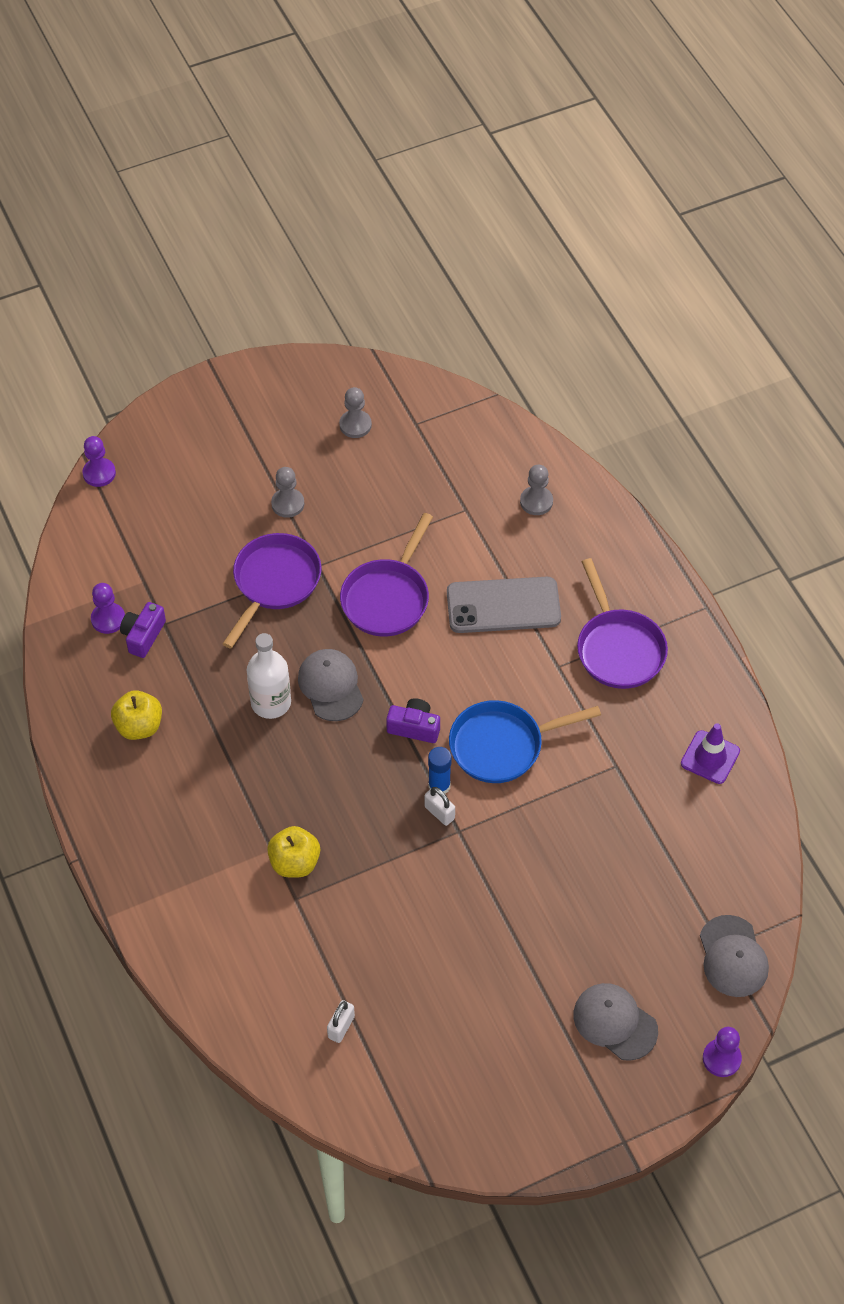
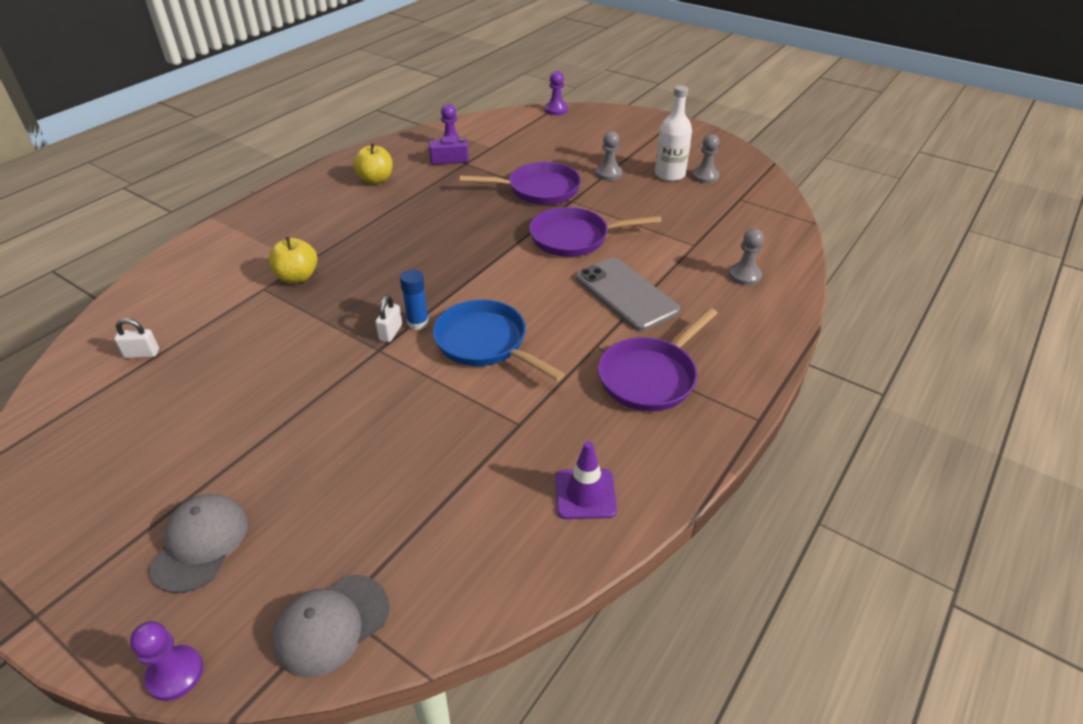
camera: 60 degrees right, 15 degrees down
white bottle [247,633,291,719] -> white bottle moved to [655,85,692,181]
grey cap [298,649,364,721] -> none
purple camera [386,698,440,743] -> none

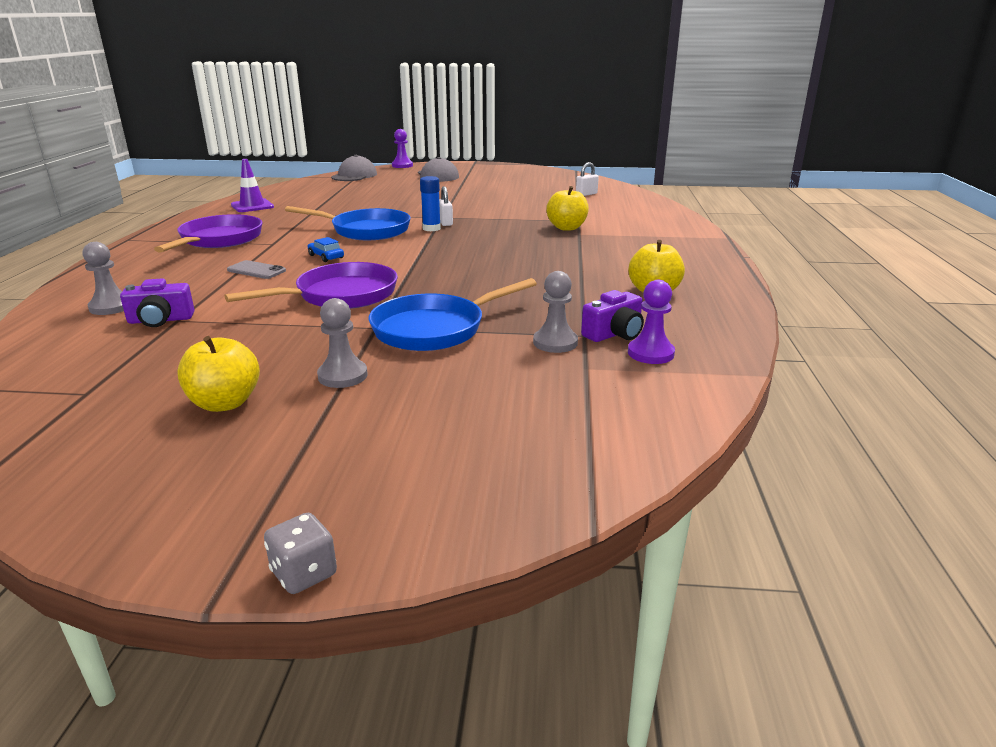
camera: 150 degrees right, 15 degrees down
purple pan [460,162,581,205] -> blue pan [369,278,537,351]
purple pawn [545,71,568,115] -> none
grey phone [576,258,680,331] -> grey phone [227,260,286,279], size x0.48
white bottle [655,85,692,181] -> yellow apple [177,336,260,412]
grey pawn [692,134,720,184] -> grey pawn moved to [533,271,578,353]
none -> purple camera [120,278,194,327]
none -> grey dice [264,513,337,594]
none -> blue car [308,237,344,262]

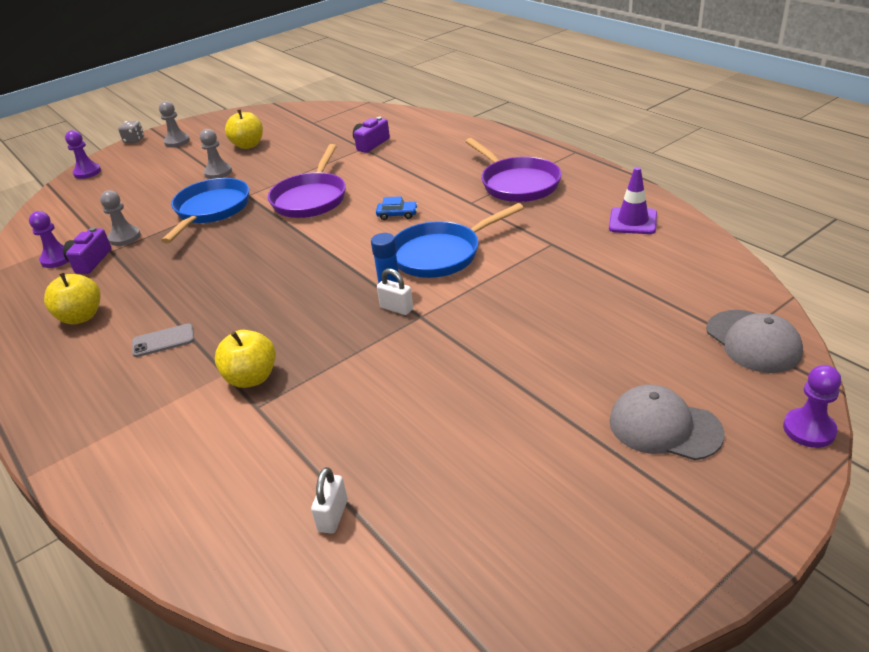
camera: 140 degrees right, 10 degrees up
grey pawn [83,242,124,315] -> grey pawn moved to [159,101,190,148]
grey phone [227,260,286,279] -> grey phone moved to [132,324,194,357]
none -> purple pawn [65,130,101,179]

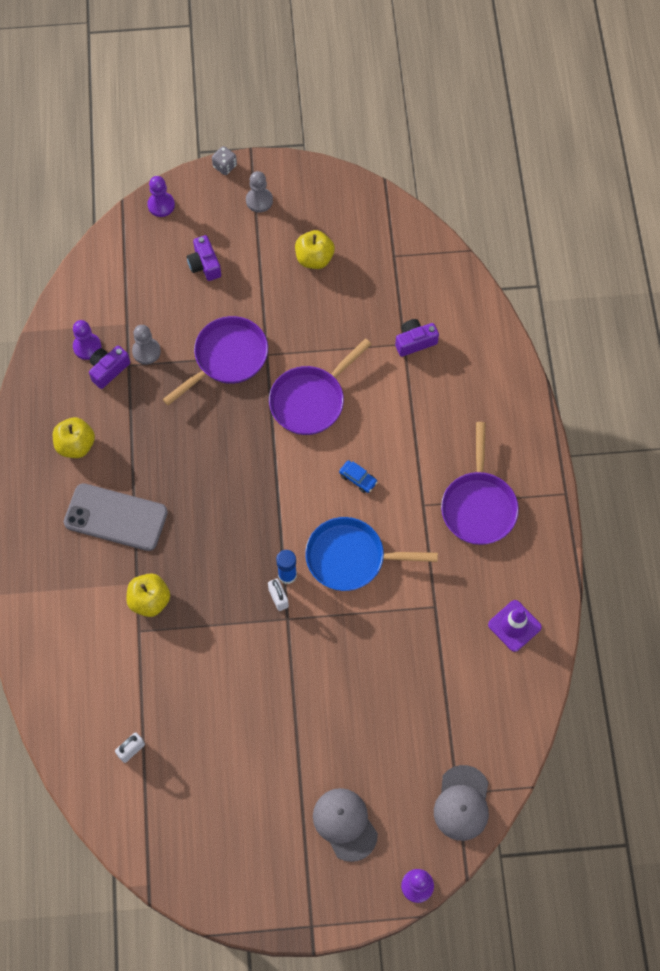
camera: 30 degrees right, 30 degrees up
grey phone [132,324,194,357] -> grey phone [64,483,168,551], size x2.07
blue pan [161,178,249,243] -> purple pan [162,316,268,405]
grey pawn [200,129,232,179] -> none
none -> purple camera [187,235,221,281]

